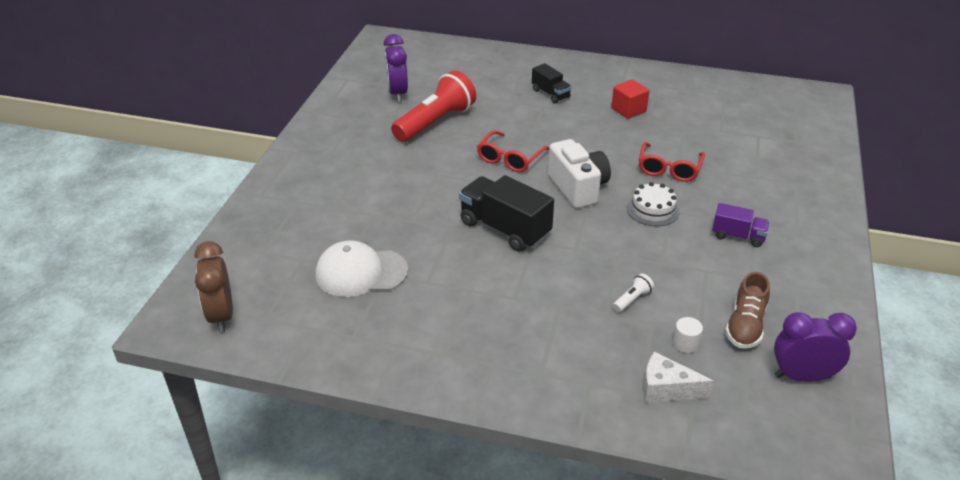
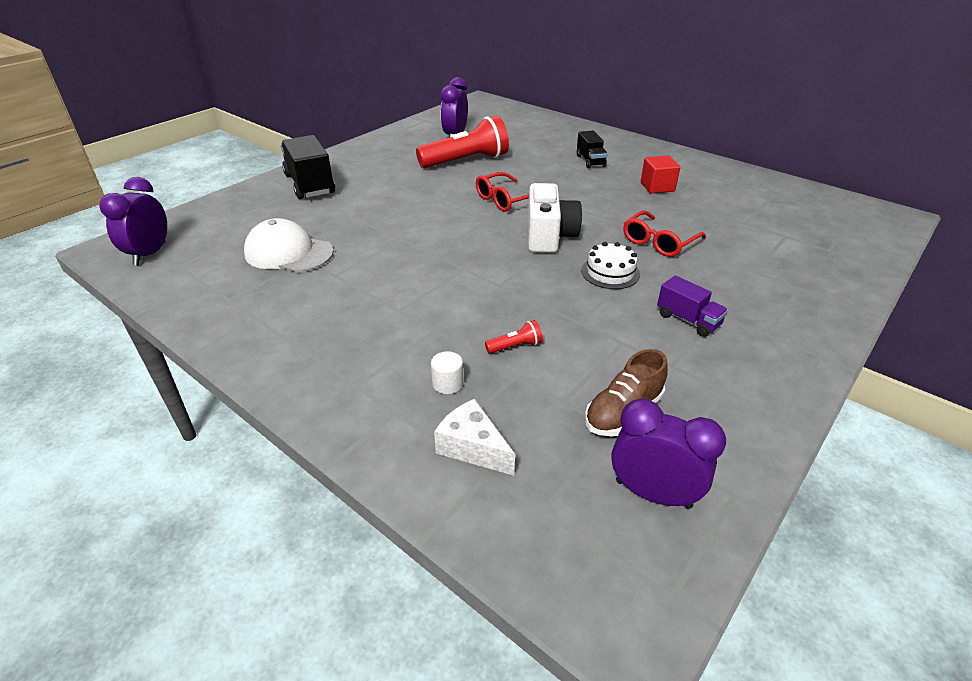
camera: 25 degrees right, 0 degrees up
brown clock [195,241,233,332] -> purple clock [99,177,167,265]
black truck [459,175,554,252] -> black truck moved to [280,135,335,199]
white flashlight [613,273,654,312] -> red flashlight [485,320,543,354]
white cylinder [673,317,703,353] -> white cylinder moved to [431,351,463,394]

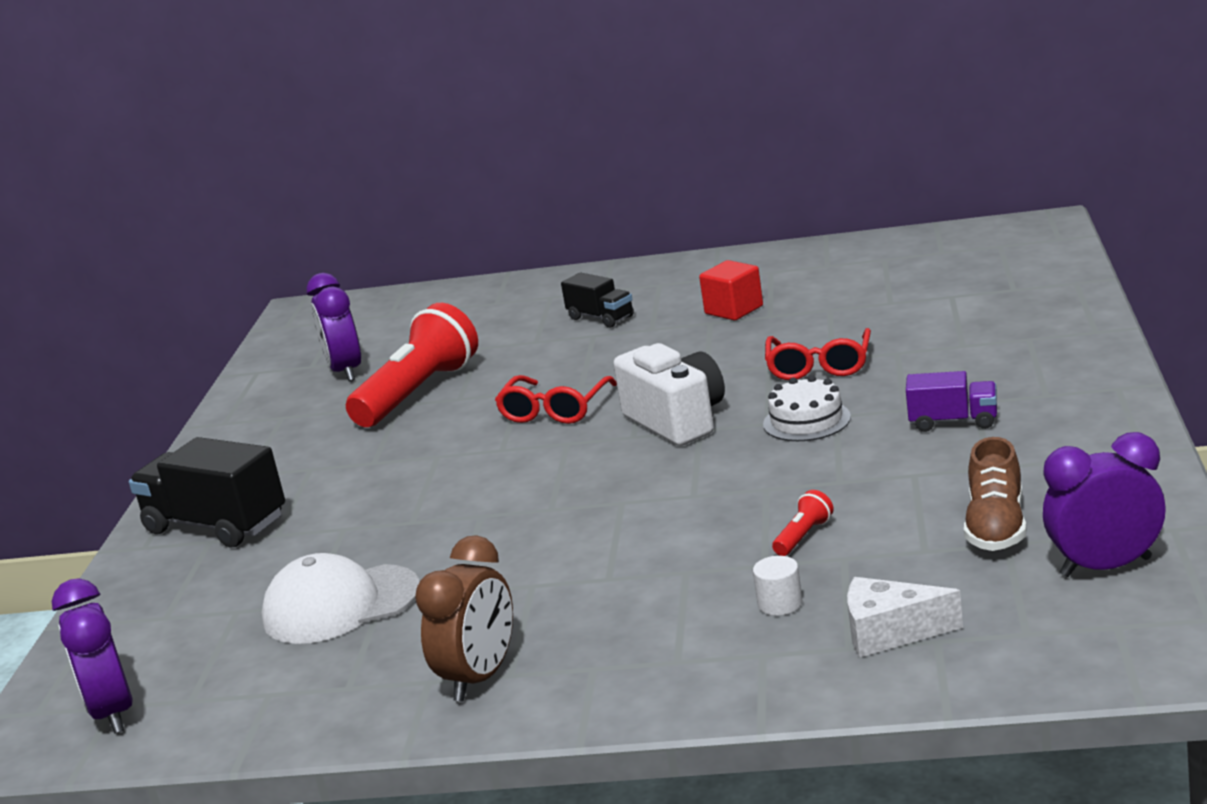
camera: 30 degrees left, 15 degrees down
none -> brown clock [415,535,513,701]

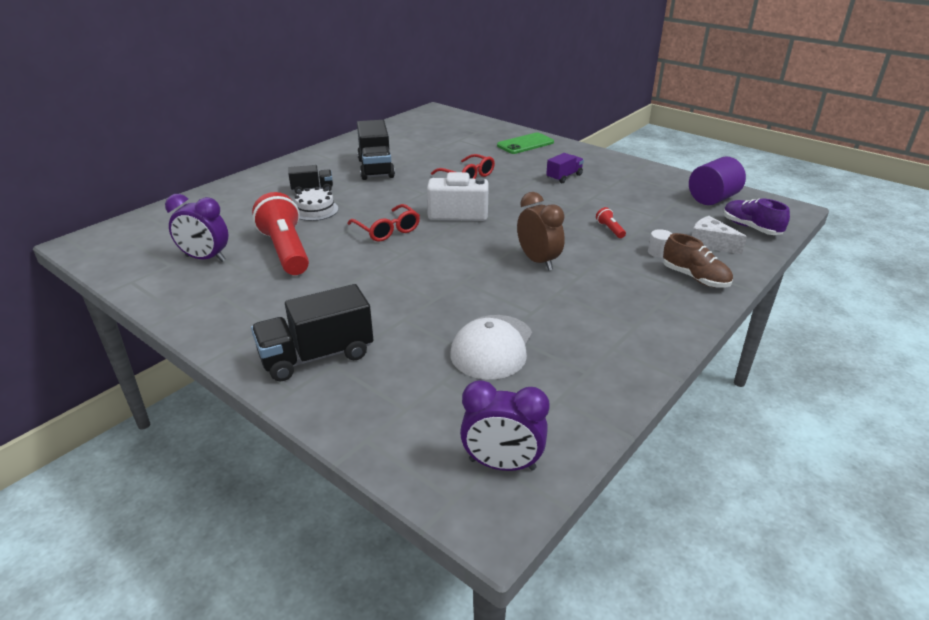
camera: 60 degrees left, 10 degrees up
brown clock [415,535,513,701] -> brown clock moved to [517,192,565,270]
red cube [699,260,763,320] -> black truck [357,120,395,180]
white cake [763,376,851,441] -> white cake moved to [295,187,338,221]
white cheese [847,577,963,657] -> white cheese turned 90 degrees clockwise [692,216,747,254]
brown shoe [964,437,1026,551] -> brown shoe moved to [663,233,733,288]
purple clock [1043,432,1166,577] -> purple cylinder [689,157,746,205]
none -> green phone [497,133,554,154]
none -> purple shoe [724,198,790,235]

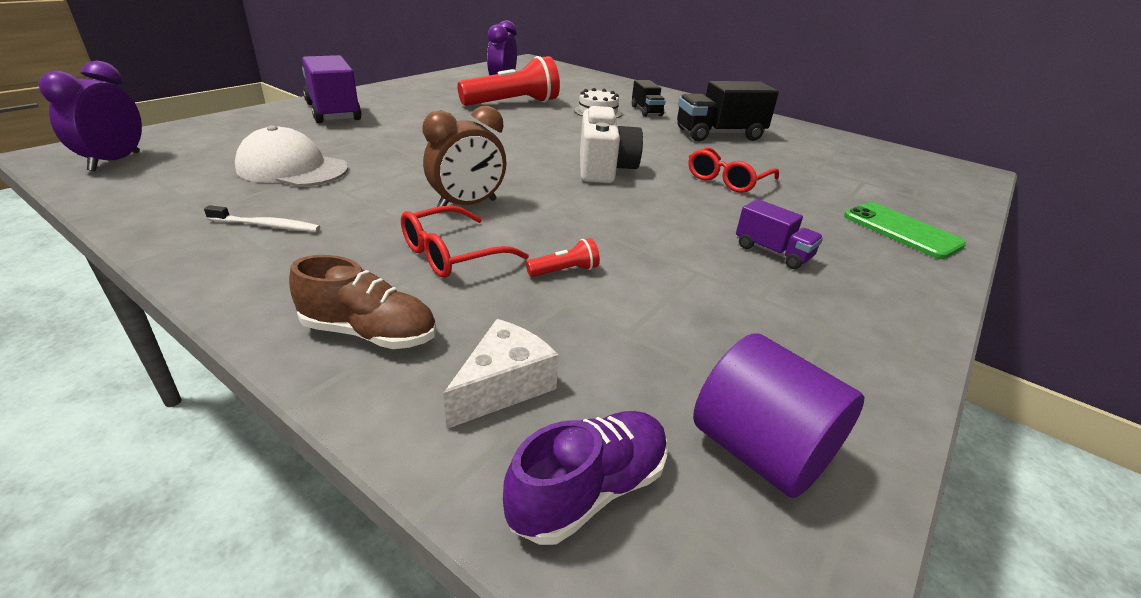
camera: 85 degrees right, 0 degrees up
black truck [251,284,373,381] -> purple truck [302,55,362,123]
red glasses [347,204,420,242] -> red glasses moved to [401,205,529,278]
white cylinder [648,229,672,258] -> none
brown shoe [663,233,733,288] -> brown shoe turned 120 degrees counterclockwise [289,255,436,349]
none -> white toothbrush [204,205,320,232]

